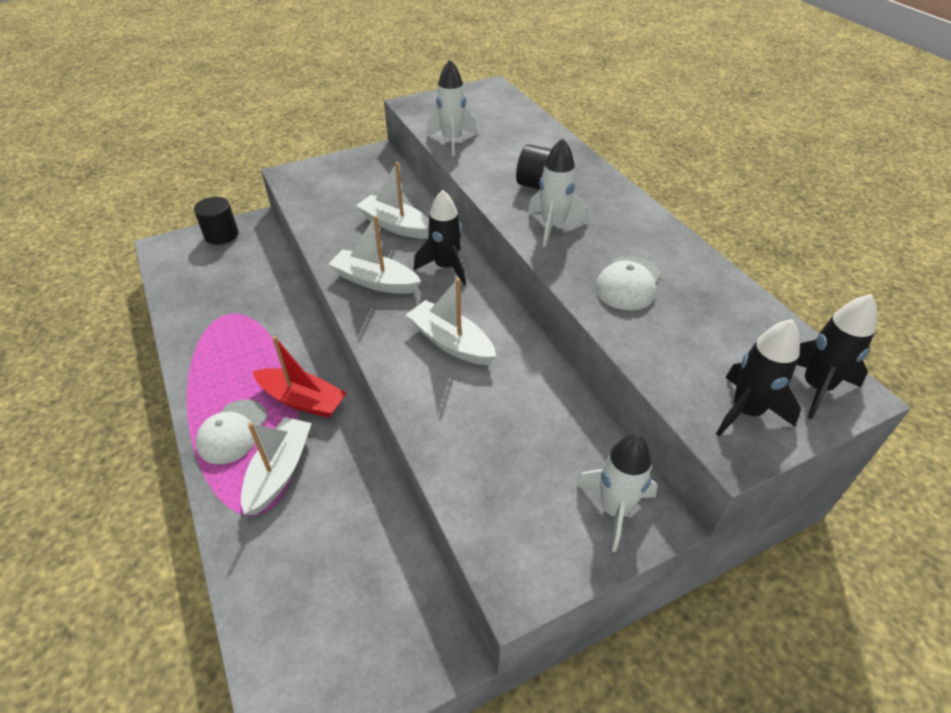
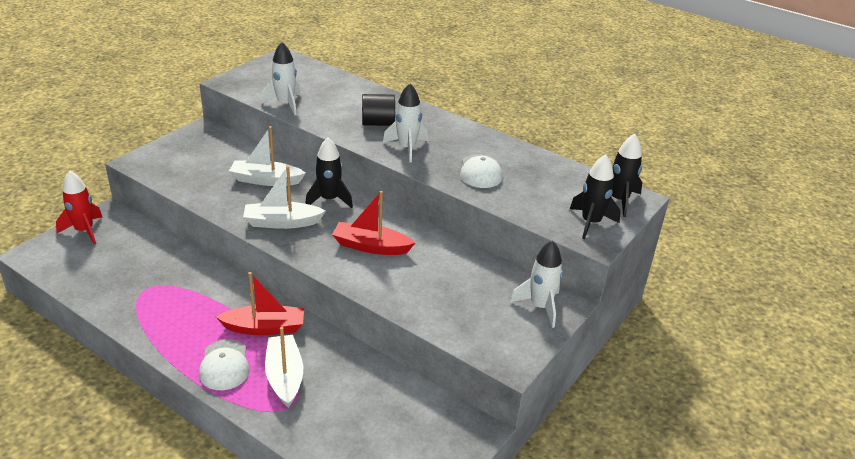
camera: 30 degrees left, 10 degrees down
black cylinder [194,197,238,245] -> red rocket [56,171,103,244]
white boat [406,278,496,365] -> red boat [332,191,415,255]

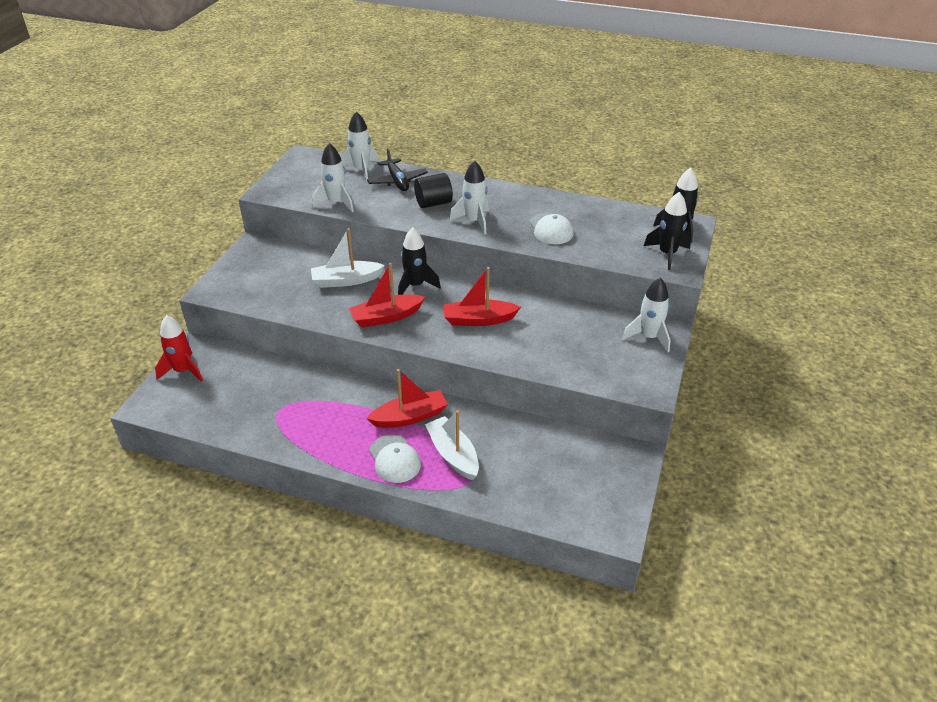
camera: 15 degrees left, 5 degrees up
white boat [243,166,325,229] -> red boat [349,263,425,327]
none -> white rocket [341,111,379,181]
none -> black plane [367,148,428,191]

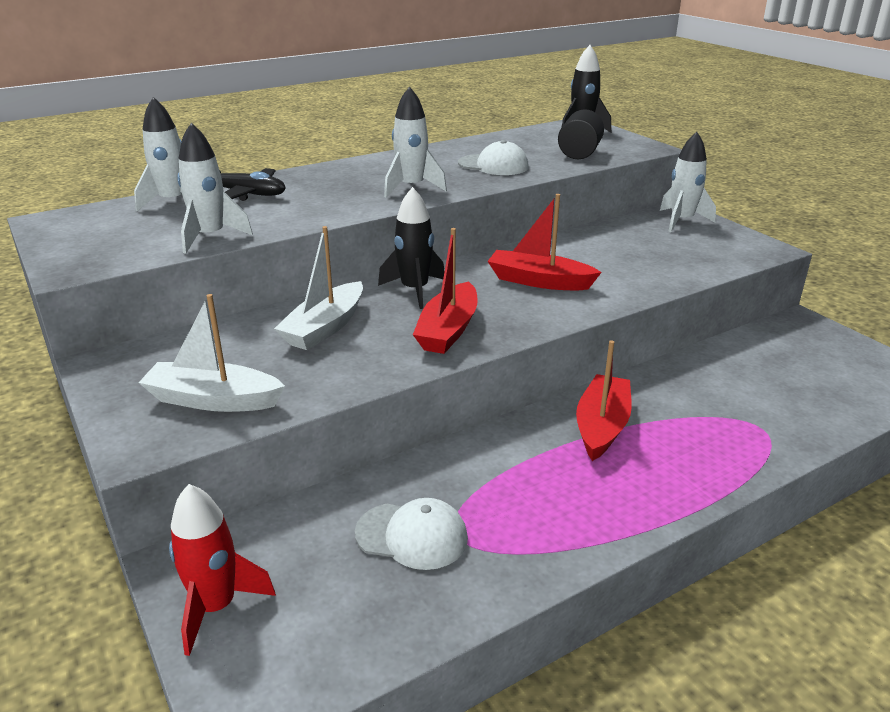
camera: 50 degrees left, 10 degrees down
white cap [369,435,421,483] -> white cap moved to [355,498,468,570]
black cylinder [414,173,453,208] -> black cylinder moved to [558,109,604,159]
white boat [425,410,479,480] -> white boat moved to [139,294,285,412]
red boat [443,267,521,326] -> red boat turned 75 degrees clockwise [488,194,602,290]
black rocket [644,192,691,270] -> none

